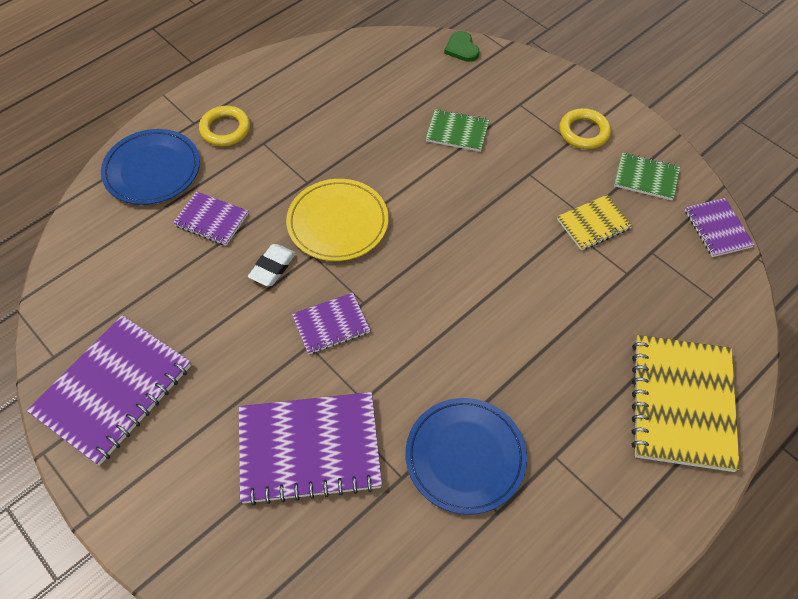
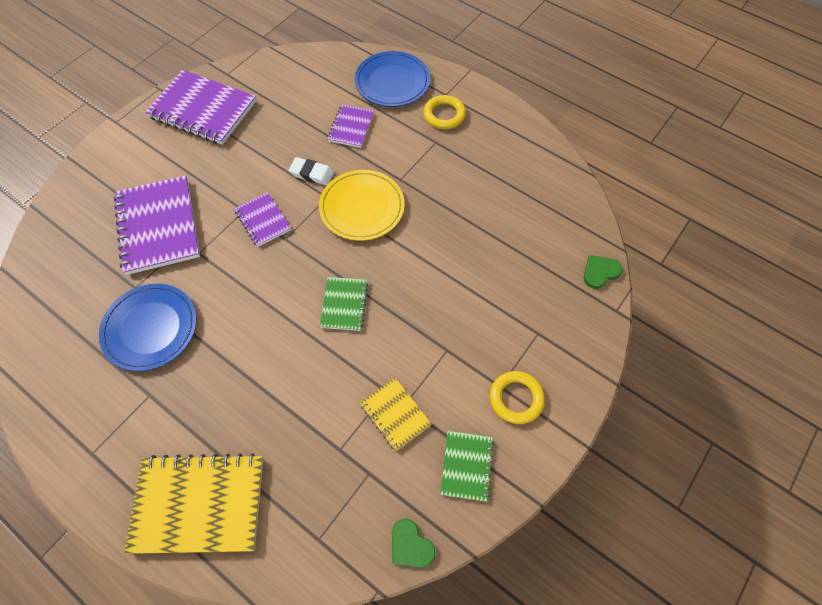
camera: 80 degrees right, 5 degrees up
green notebook [426,109,489,152] -> green notebook moved to [320,277,368,331]
purple notebook [685,198,754,257] -> green heart [392,519,436,568]

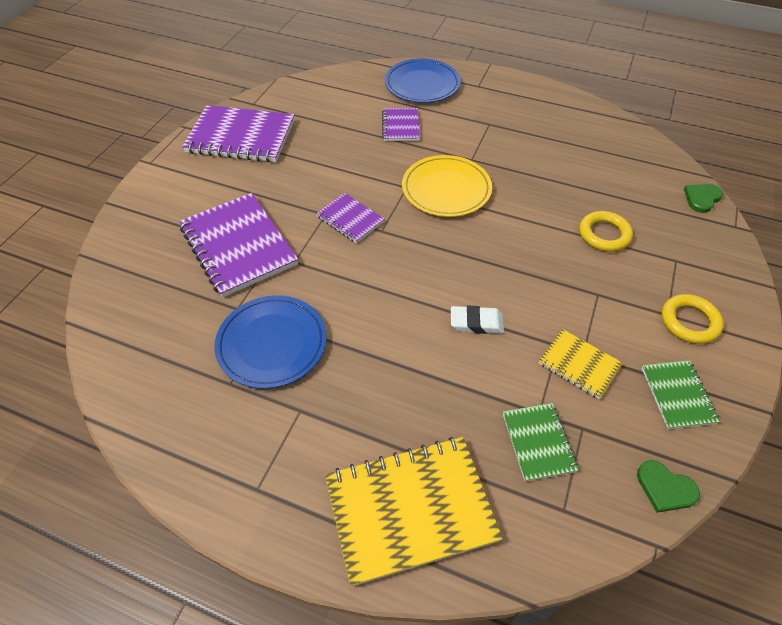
camera: 15 degrees left, 10 degrees down
white eraser [289,157,334,185] -> white eraser moved to [451,306,504,334]
green notebook [320,277,368,331] -> green notebook moved to [503,403,579,482]
yellow ring [423,95,466,129] -> yellow ring moved to [579,211,633,252]

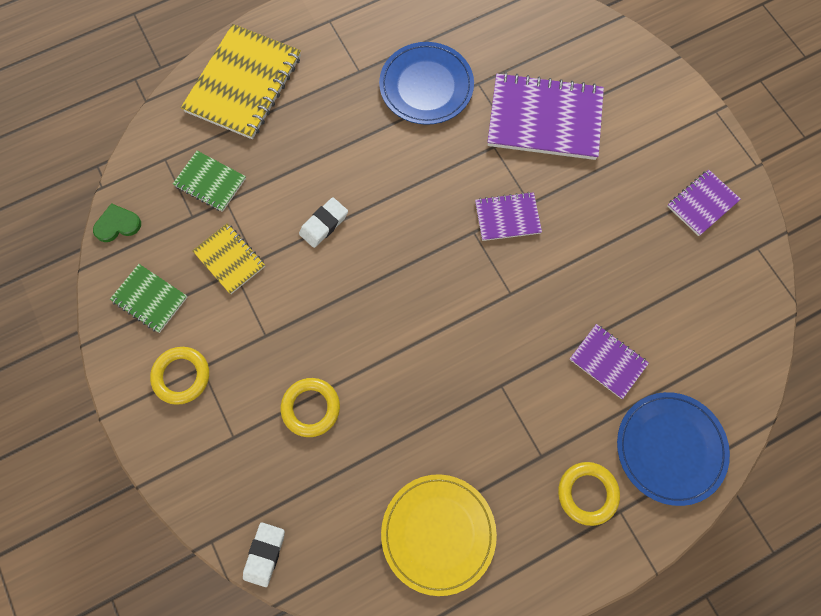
camera: 130 degrees right, 20 degrees up
purple notebook [182,105,294,162] -> purple notebook [667,170,741,236], size x0.53
yellow plate [402,155,492,217] -> yellow plate moved to [381,474,497,596]
yellow notebook [539,329,623,399] -> yellow notebook turned 60 degrees clockwise [192,223,265,294]
green heart [684,184,723,213] -> white eraser [243,522,285,587]
none -> yellow ring [558,462,620,526]

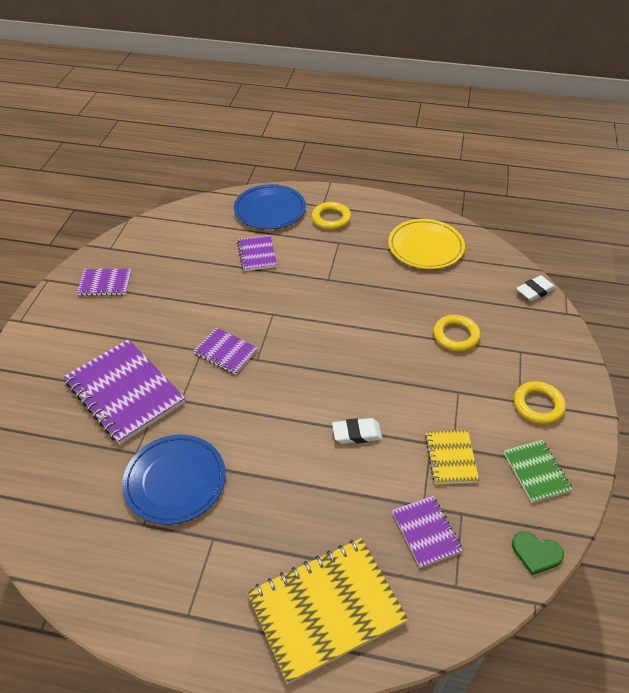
camera: 140 degrees left, 25 degrees down
green notebook [173,151,246,212] -> purple notebook [392,496,463,568]

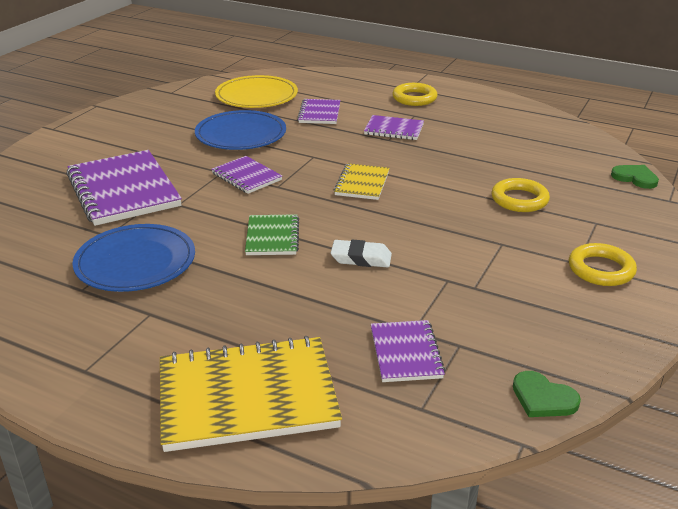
camera: 15 degrees right, 15 degrees down
purple notebook [77,269,132,296] -> purple notebook moved to [364,115,424,140]
blue plate [234,184,306,230] -> blue plate moved to [195,110,286,150]
yellow plate [388,219,465,269] -> yellow plate moved to [215,75,298,108]
yellow notebook [425,430,479,484] -> yellow notebook moved to [334,163,390,200]
green notebook [504,440,573,503] -> green notebook moved to [245,214,299,255]
white eraser [516,275,556,301] -> green heart [611,165,659,189]

